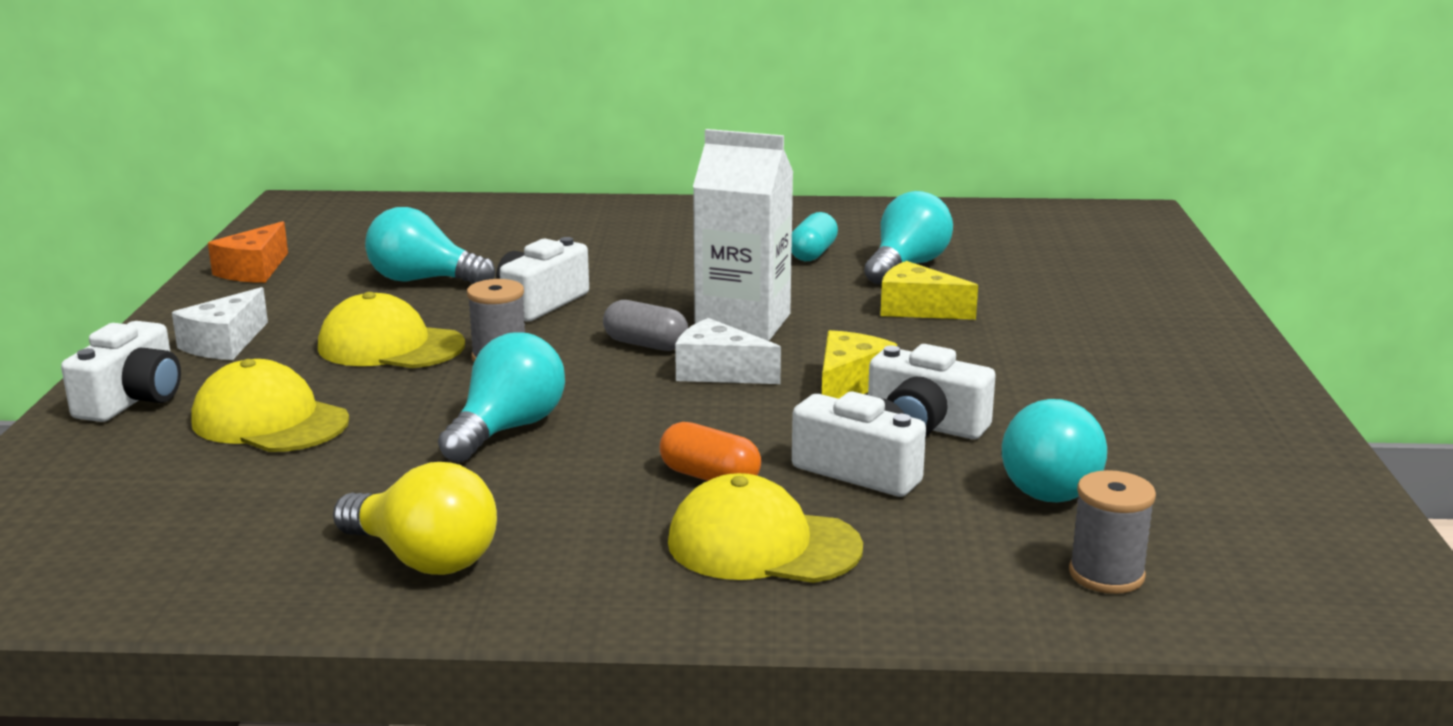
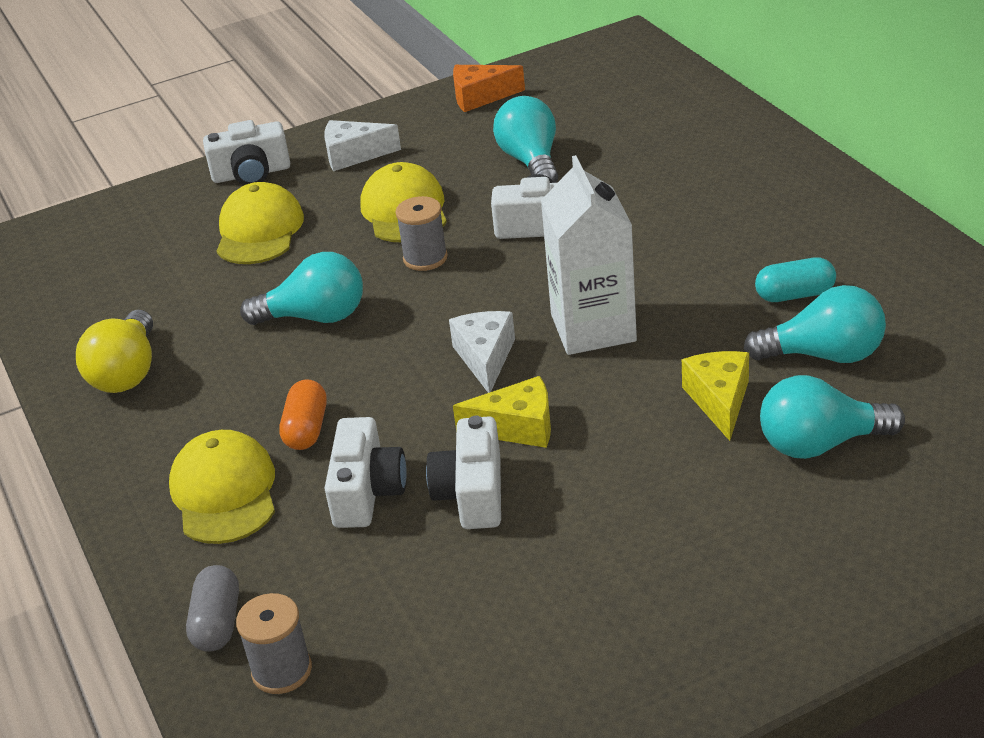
camera: 65 degrees right, 15 degrees up
grey capsule [603,300,688,351] -> grey capsule moved to [186,565,239,652]
turquoise light bulb [1002,399,1107,502] -> turquoise light bulb moved to [760,375,905,459]

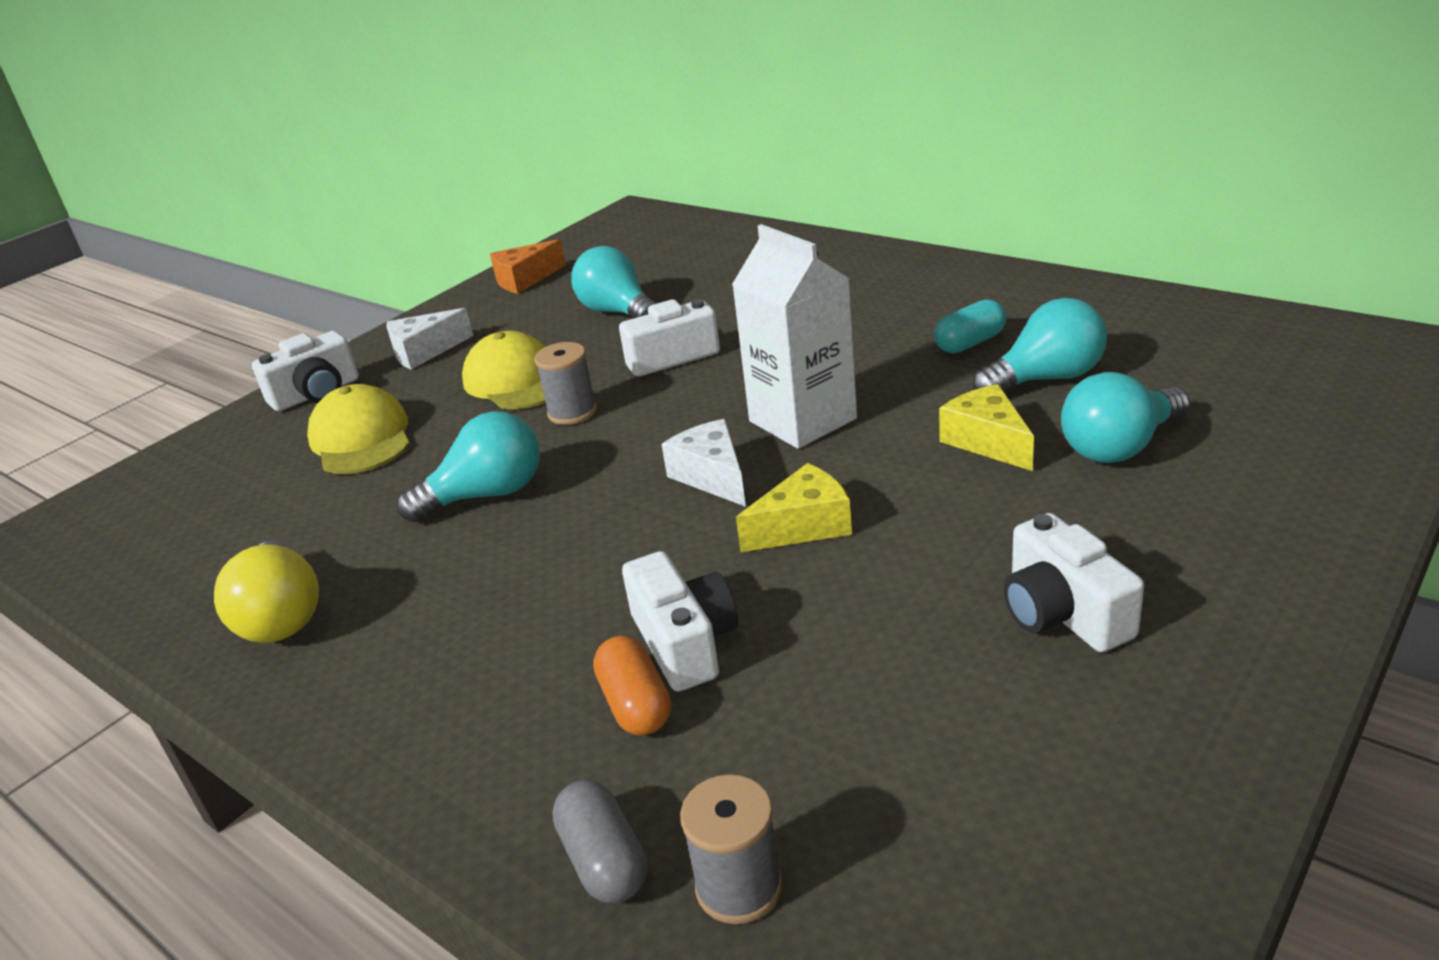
camera: 25 degrees left, 5 degrees down
yellow cap [169,430,275,544] -> none
orange capsule [279,379,327,450] -> orange capsule moved to [593,636,671,735]
white camera [426,416,501,529] -> white camera moved to [1004,513,1144,652]

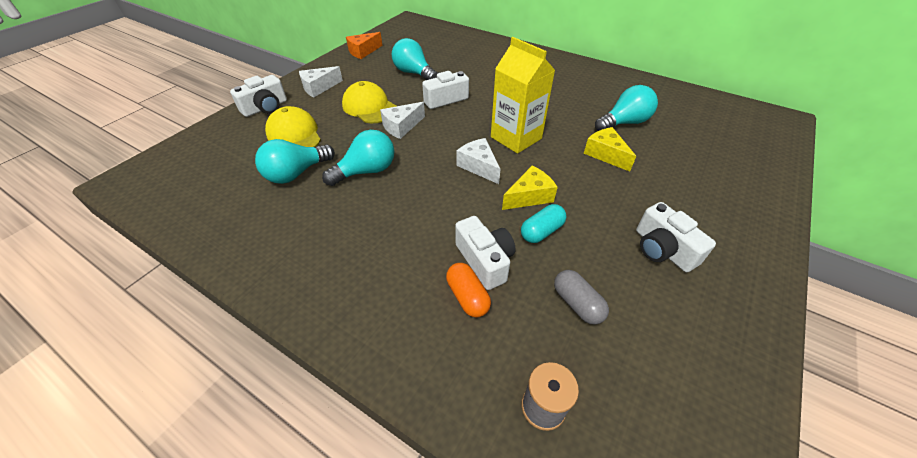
camera: 10 degrees left, 15 degrees up
yellow light bulb [214,540,319,643] -> none
grey spool [534,342,597,425] -> white cheese [380,102,425,139]
grey capsule [552,780,647,903] -> grey capsule moved to [554,270,609,325]
white carton [732,224,857,449] -> yellow carton [491,37,555,154]
turquoise capsule [934,299,1006,353] -> turquoise capsule moved to [521,204,567,243]
turquoise light bulb [1061,372,1190,463] -> turquoise light bulb moved to [255,139,335,184]

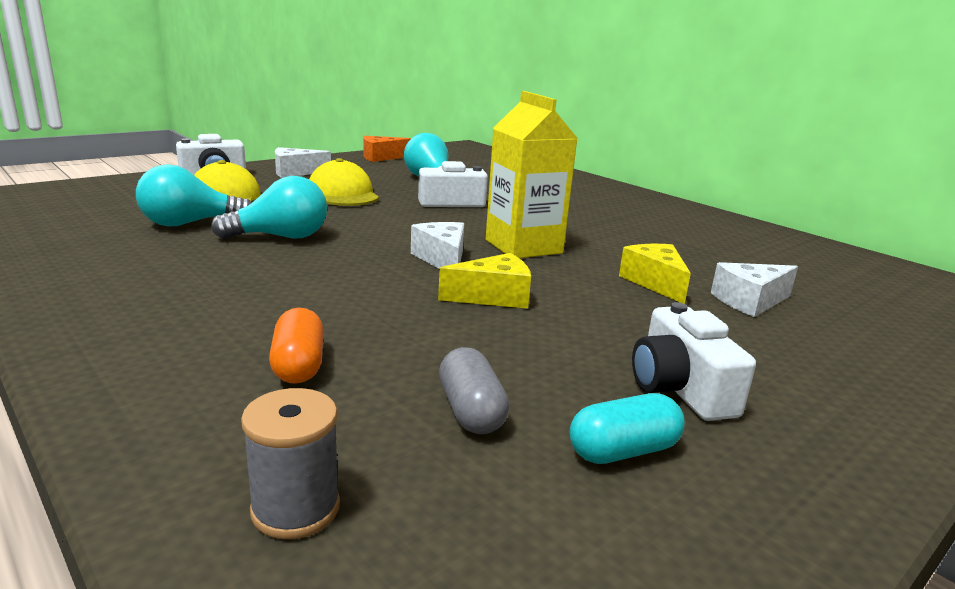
camera: 15 degrees right, 25 degrees down
white cheese [380,102,425,139] -> white cheese moved to [711,262,798,317]
white camera [455,216,516,290] -> none
turquoise capsule [521,204,567,243] -> turquoise capsule moved to [570,393,685,464]
turquoise light bulb [595,85,658,131] -> none

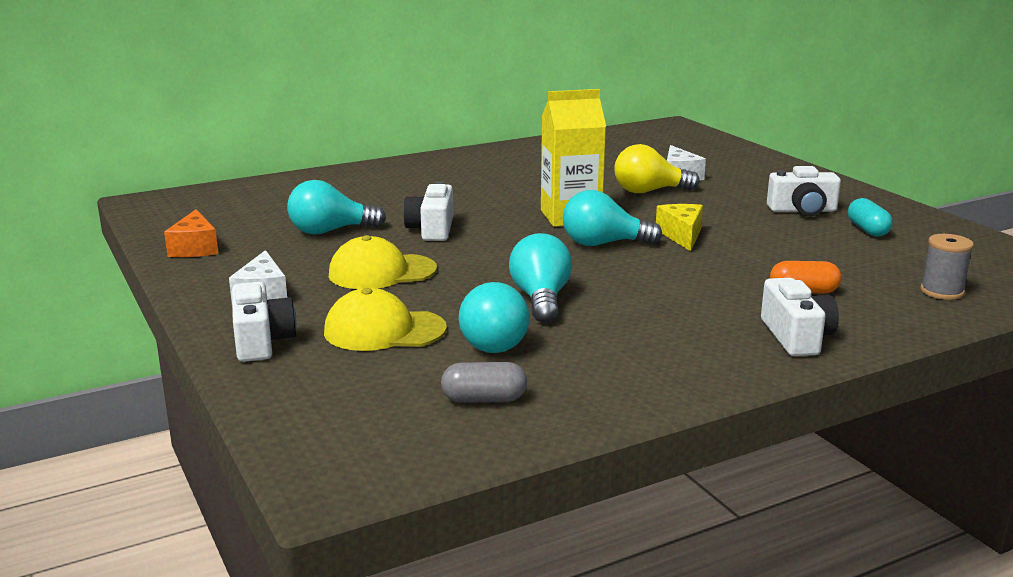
camera: 75 degrees left, 0 degrees up
white cheese [411,222,464,269] -> turquoise light bulb [563,190,662,246]
grey capsule [439,347,509,434] -> grey capsule moved to [441,362,527,403]
yellow cheese [619,244,691,304] -> yellow light bulb [614,144,700,193]
none -> white camera [761,278,839,356]

